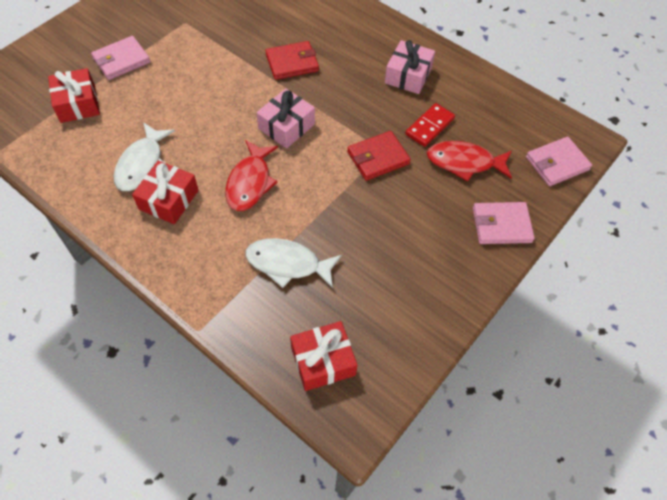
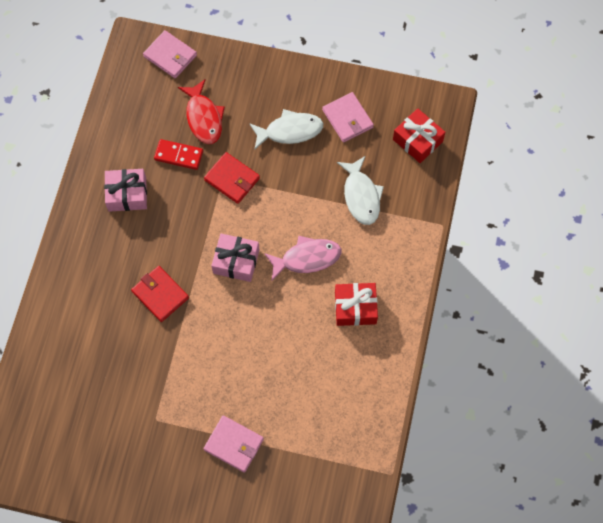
camera: 115 degrees left, 10 degrees up
red gift [48,68,100,123] -> none
white fish [114,123,175,191] -> white fish moved to [249,109,323,149]
red fish [225,140,278,211] -> pink fish [264,236,341,281]
pink wallet [473,202,535,244] -> pink wallet moved to [322,92,374,143]

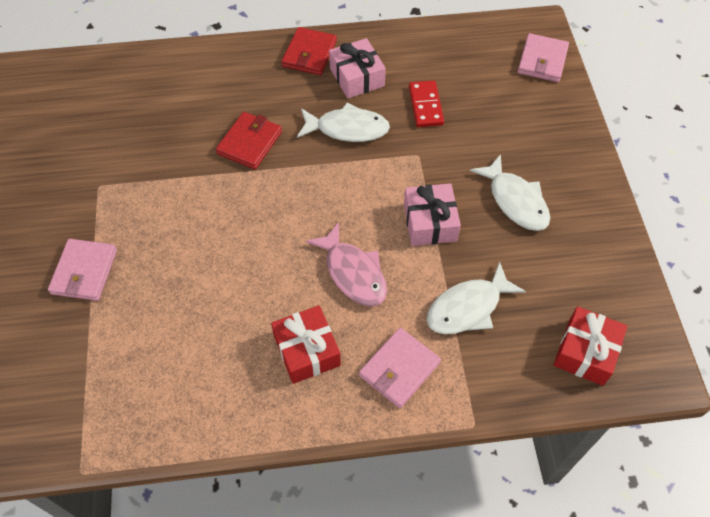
camera: 70 degrees right, 10 degrees down
red fish [178,79,225,144] -> none
red wallet [204,152,260,204] -> red wallet moved to [282,27,337,75]
pink gift [211,233,259,282] -> pink gift moved to [404,183,461,246]
pink wallet [322,92,374,143] -> pink wallet moved to [359,328,441,408]
none -> white fish [297,103,390,142]

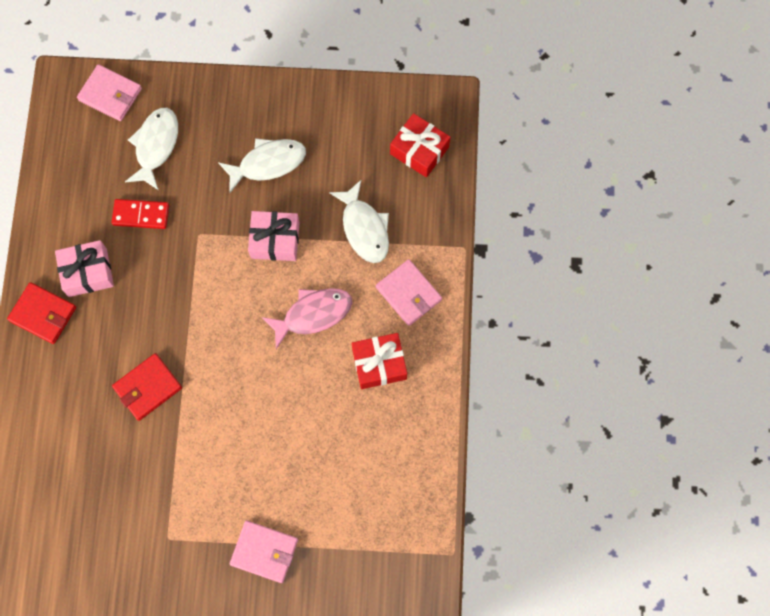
camera: 80 degrees left, 15 degrees up
red wallet [216,112,282,169] -> red wallet turned 75 degrees counterclockwise [112,353,182,421]
white fish [297,103,390,142] -> white fish moved to [125,108,178,190]

